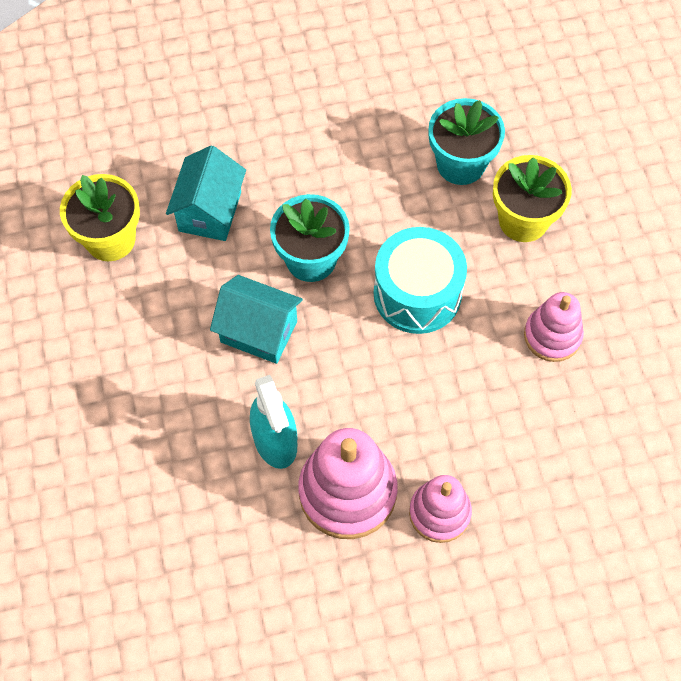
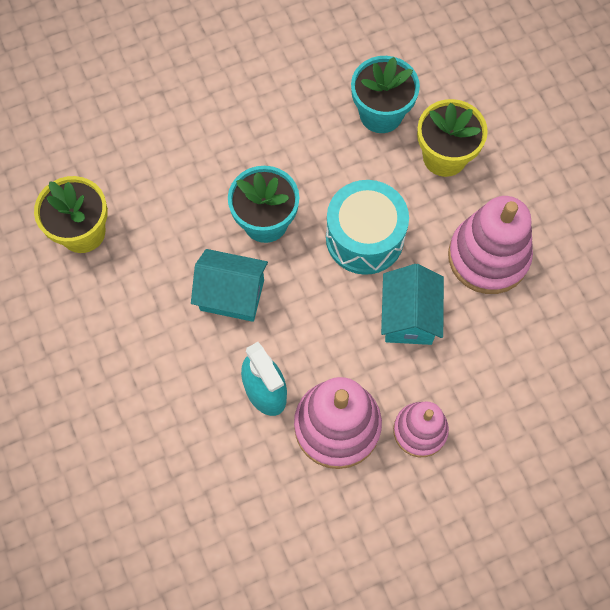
camera: 10 degrees left, 5 degrees up
turquoise house [166,145,246,241] -> turquoise house moved to [381,264,444,345]
pink stacking toy [524,292,584,362] -> pink stacking toy [448,196,533,294], size x1.60

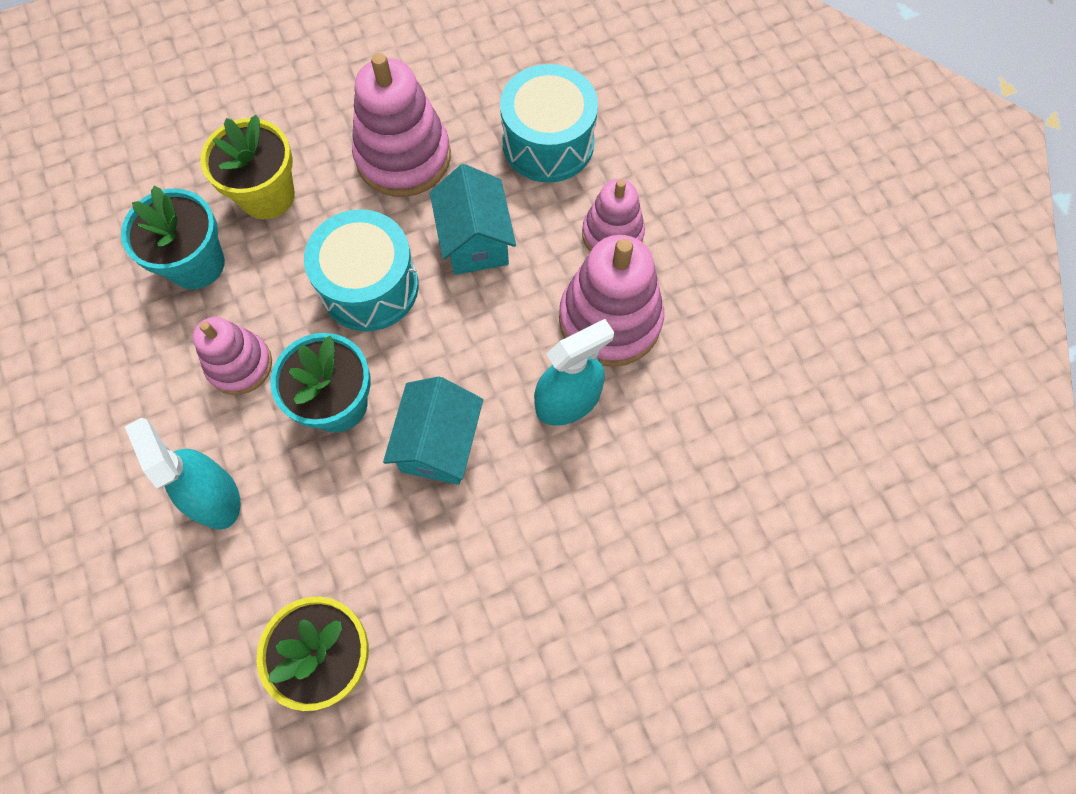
camera: 90 degrees left, 0 degrees up
turquoise house [381,264,444,345] -> turquoise house turned 75 degrees clockwise [430,164,516,275]
none -> turquoise spray bottle [125,418,241,530]
none -> pink stacking toy [193,317,272,395]
none -> turquoise drum [500,64,598,183]

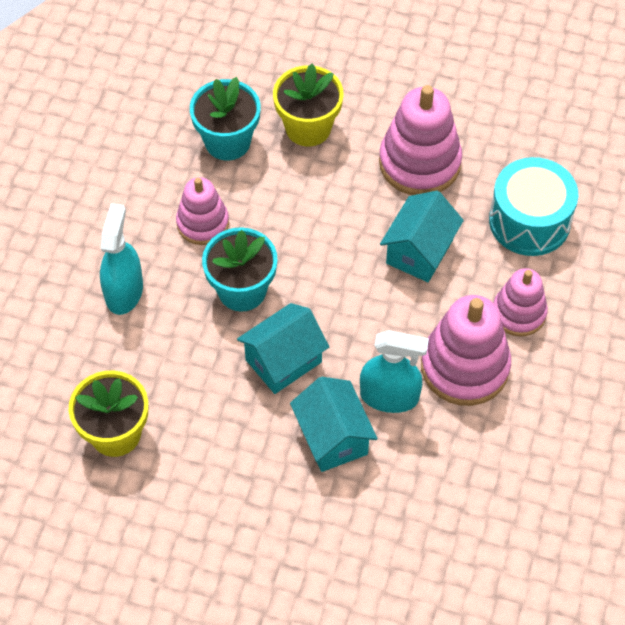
camera: 40 degrees right, 10 degrees down
turquoise drum [304,209,419,331] -> none
none -> turquoise house [290,377,378,472]

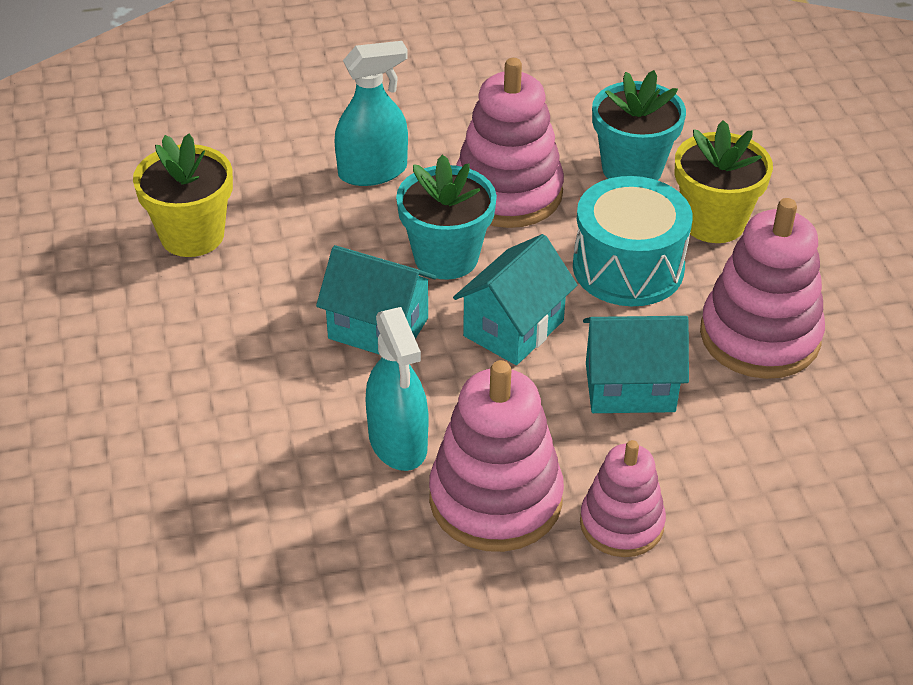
camera: 60 degrees right, 15 degrees down
pink stacking toy [176,177,229,245] -> pink stacking toy [456,58,564,228], size x1.60
turquoise house [290,377,378,472] -> turquoise house moved to [453,234,577,365]
turquoise drum [489,157,578,256] -> turquoise drum moved to [573,176,693,306]

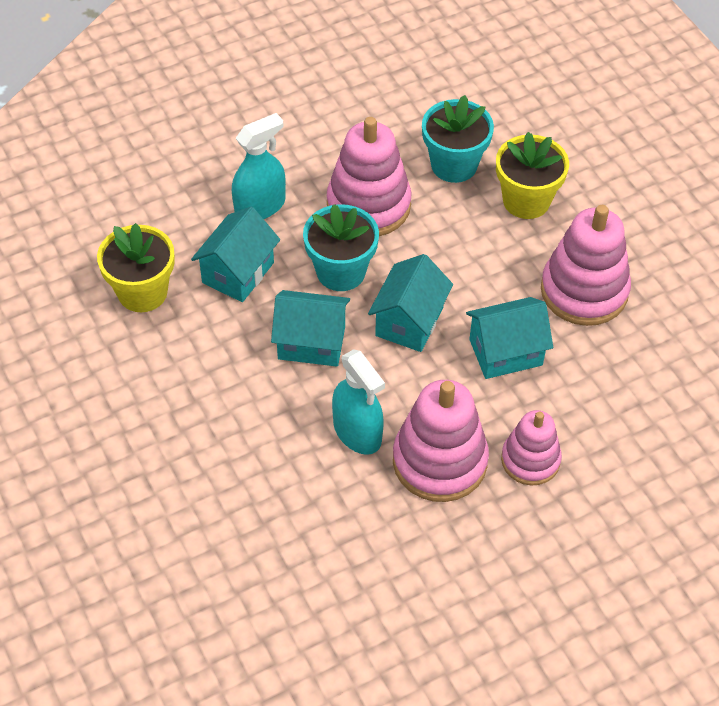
camera: 15 degrees left, 10 degrees up
turquoise drum [573,176,693,306] -> none
none -> turquoise house [191,207,280,302]

